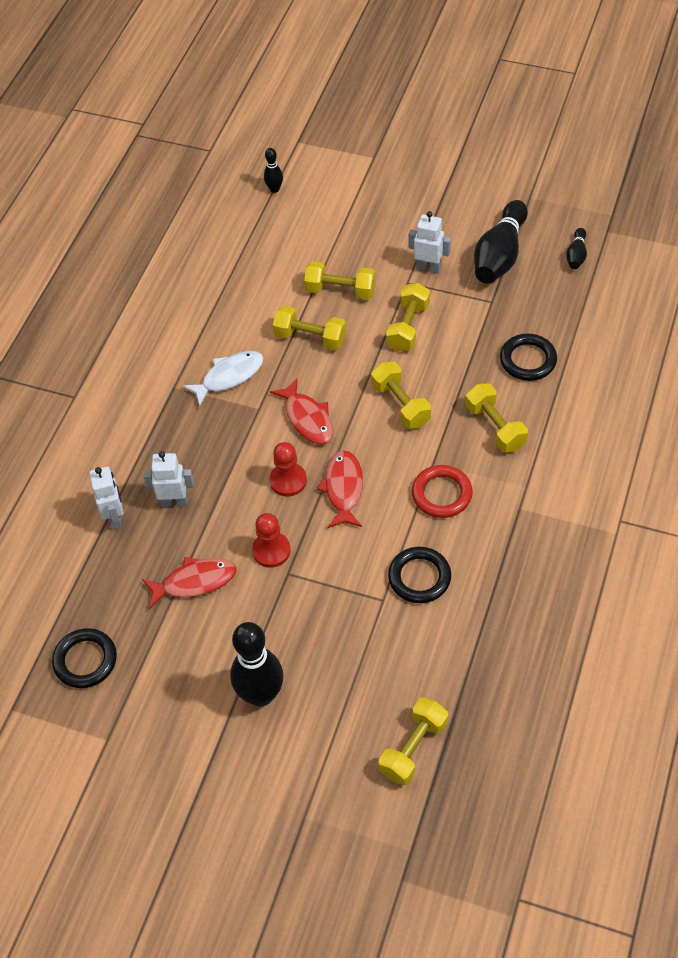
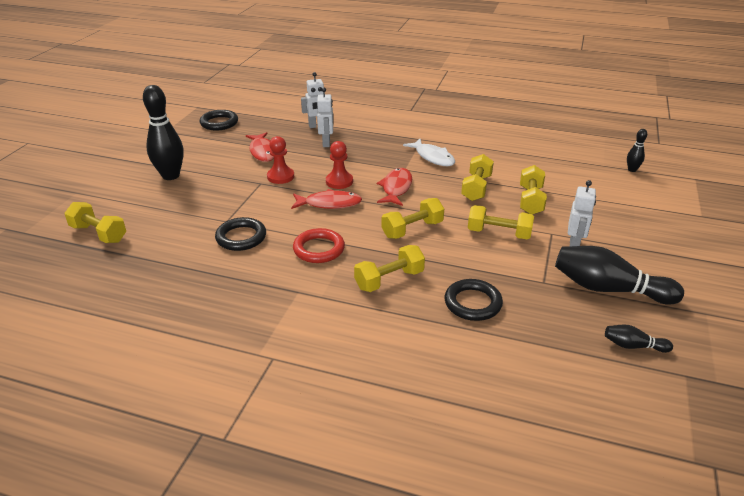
camera: 85 degrees right, 20 degrees down
red fish [270,378,333,445] -> red fish turned 135 degrees clockwise [377,168,412,206]

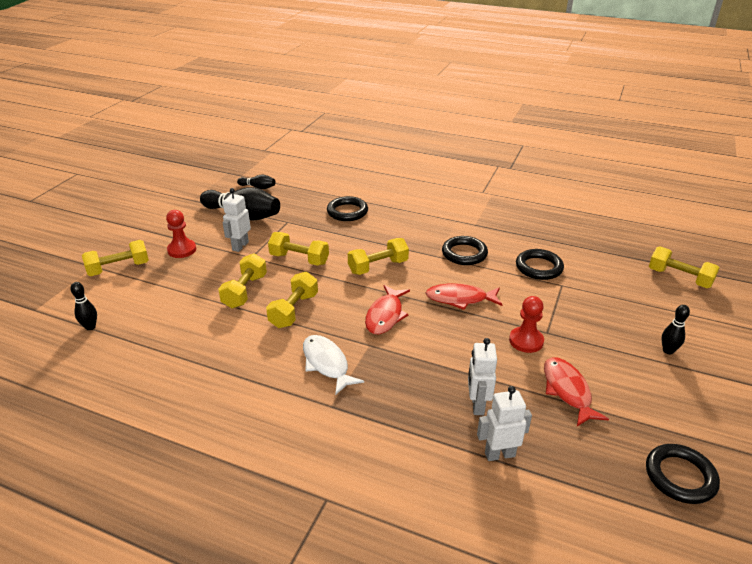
camera: 175 degrees left, 0 degrees up
black bowling pin [143,85,184,180] -> black bowling pin [662,305,690,354], size x0.48
red ring [293,228,345,263] -> black ring [442,236,488,265]
red pawn [326,141,353,189] -> red pawn moved to [166,210,196,258]
yellow dumbbell [354,245,425,292] -> yellow dumbbell moved to [82,240,149,276]

